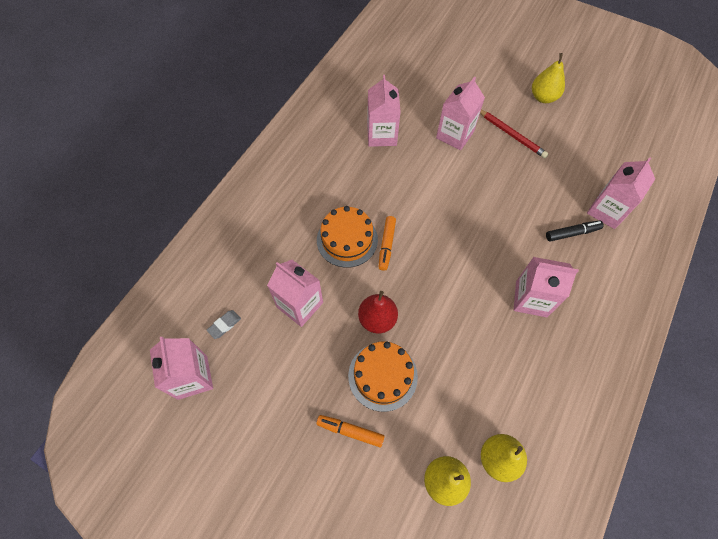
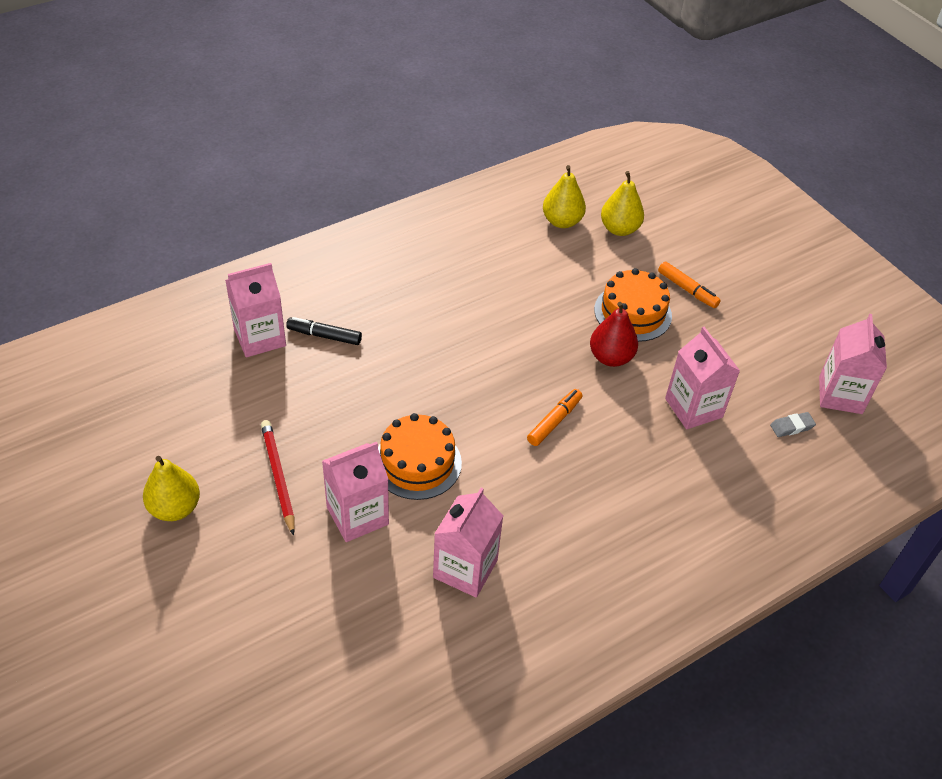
camera: 155 degrees left, 15 degrees down
orange cake [317,206,378,268] -> orange cake moved to [378,413,462,500]
pink carton [514,257,579,317] -> none

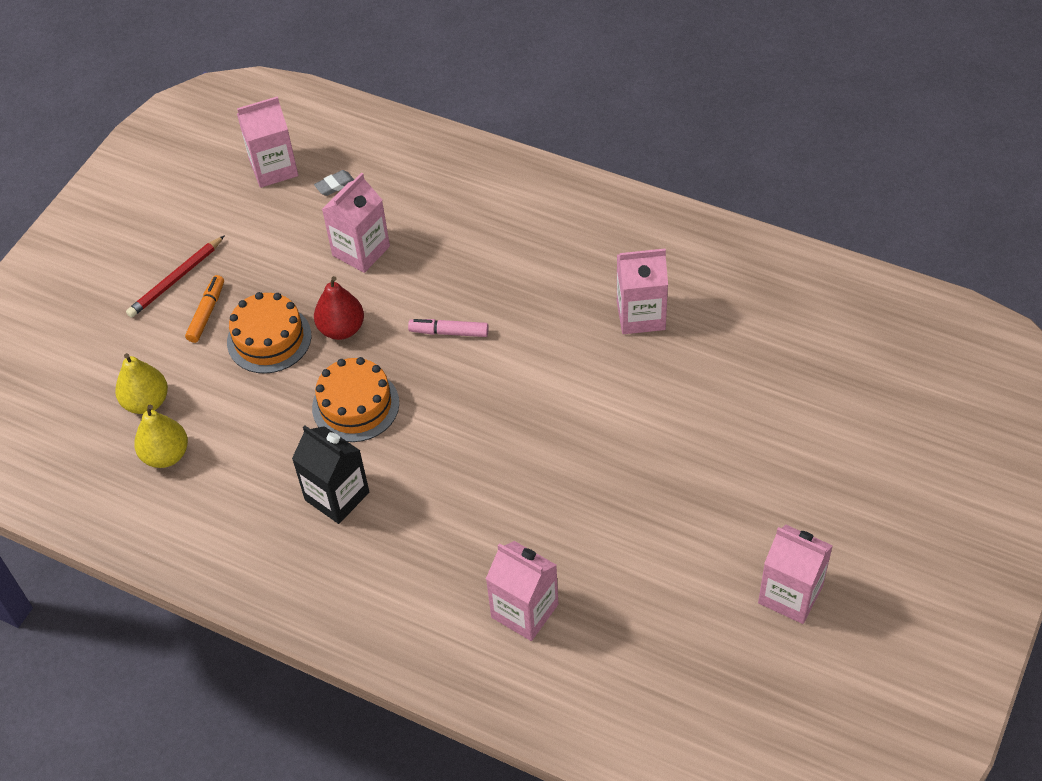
camera: 115 degrees left, 5 degrees up
yellow pear [143,456,200,521] -> none
red pencil [261,420,295,536] -> red pencil moved to [126,235,225,318]
black marker [286,317,362,345] -> none
pink carton [322,442,389,542] -> pink carton moved to [758,524,833,624]
orange cake [378,413,462,500] -> orange cake moved to [312,357,399,442]
orange marker [527,389,583,446] -> pink marker [408,319,489,337]
grey eraser [770,412,816,437] -> grey eraser turned 75 degrees counterclockwise [314,170,354,196]
none -> black carton [292,425,369,524]

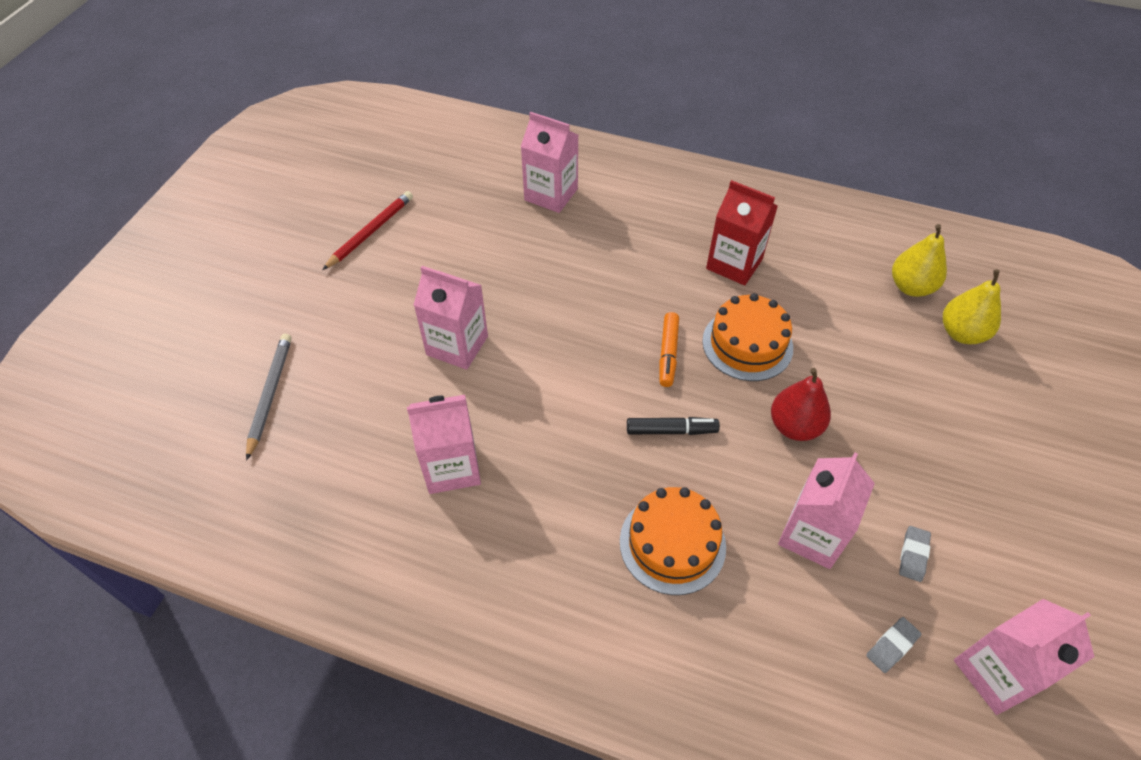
camera: 170 degrees right, 0 degrees up
red pencil [126,235,225,318] -> red pencil moved to [322,191,413,270]
orange marker [185,275,224,343] -> orange marker moved to [659,312,679,387]
orange cake [227,292,311,374] -> orange cake moved to [620,487,726,595]
black carton [292,425,369,524] -> red carton [706,180,778,285]
pink marker [408,319,489,337] -> black marker [627,417,720,435]
pink carton [758,524,833,624] -> pink carton moved to [413,266,488,370]
none -> grey pencil [246,334,292,461]
none -> grey eraser [899,526,931,582]

